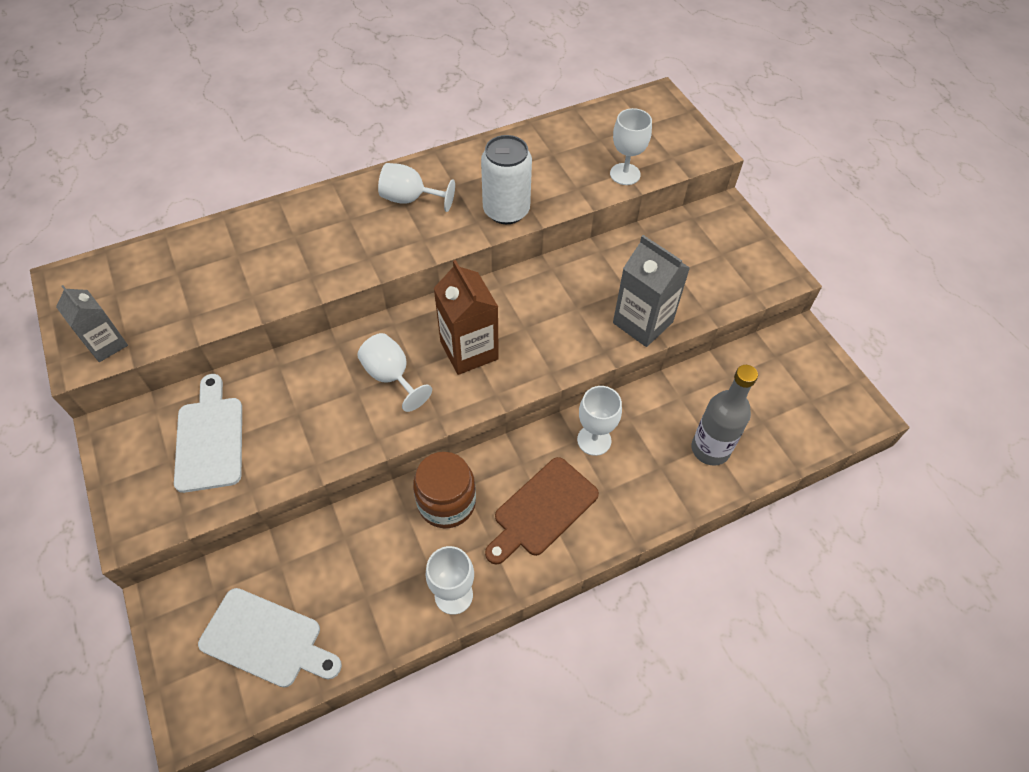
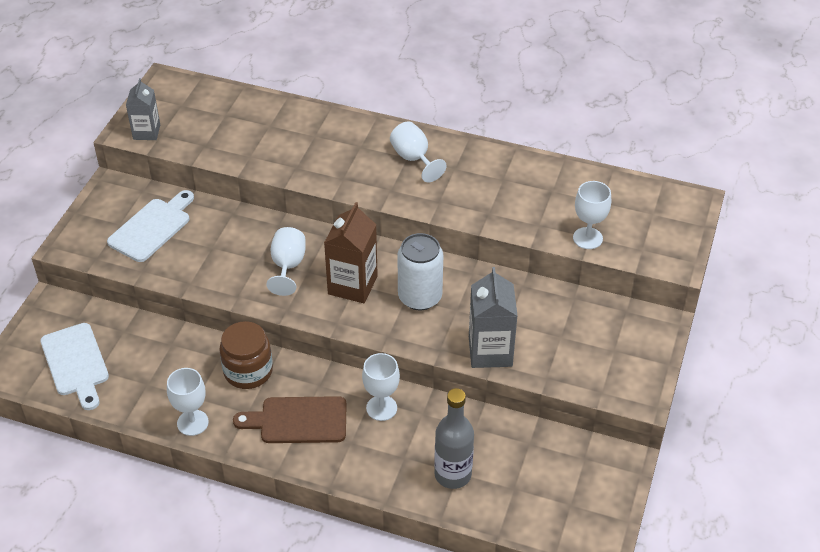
camera: 45 degrees right, 10 degrees down
white can [481,135,532,224] -> white can moved to [397,233,443,310]

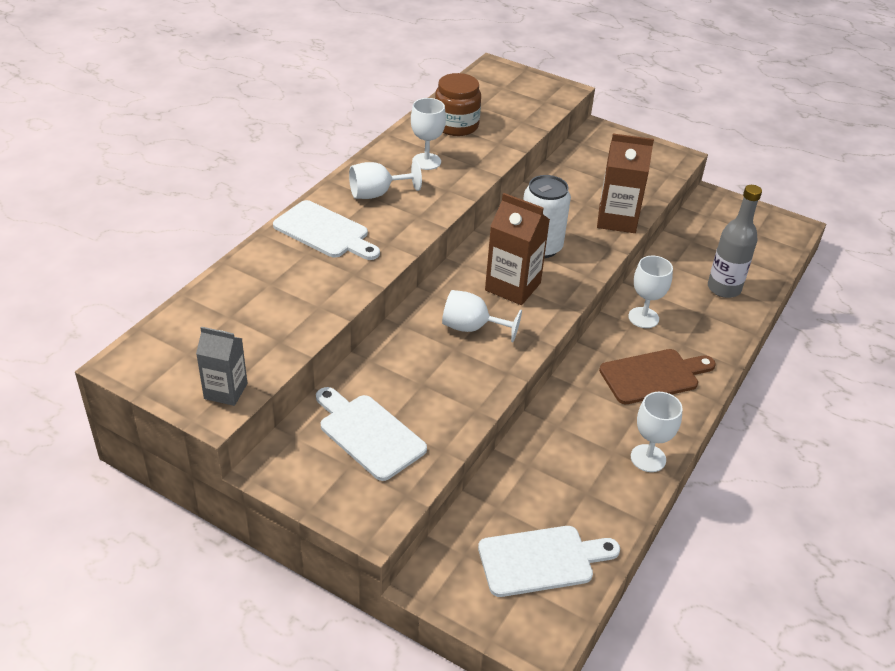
camera: 80 degrees left, 5 degrees down
brown jar [219,321,273,389] -> brown jar moved to [435,73,481,136]
brown cutting board [233,396,347,443] -> brown cutting board turned 120 degrees counterclockwise [599,349,716,404]
grey carton [469,267,518,368] -> brown carton [597,134,654,233]
white goblet [573,181,611,249] -> white goblet moved to [411,98,446,170]
none -> white cutting board [273,200,380,260]

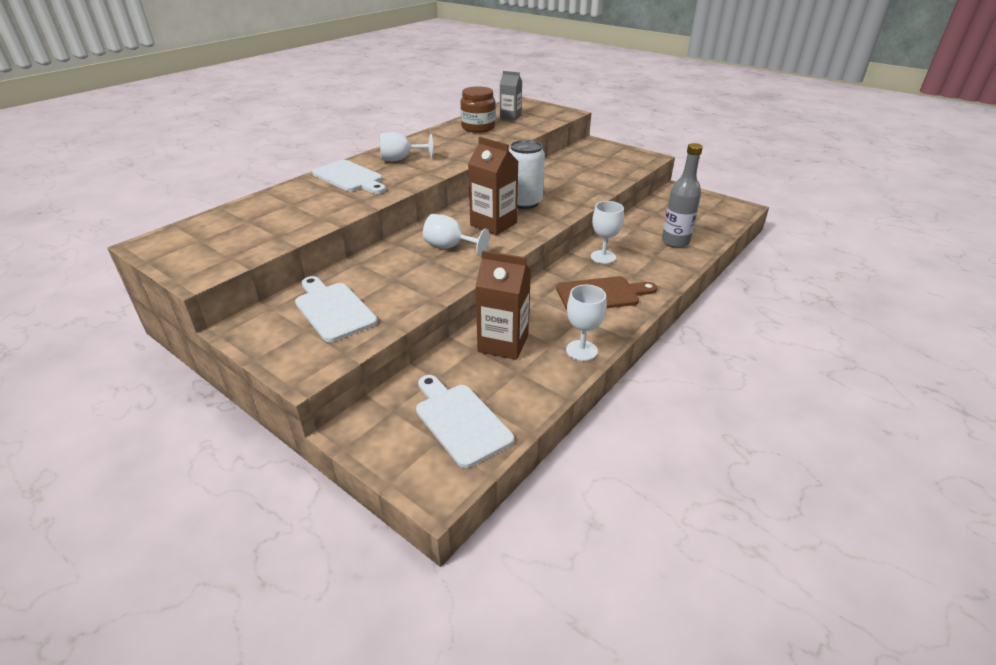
camera: 10 degrees right, 5 degrees down
grey carton [196,326,247,406] -> grey carton moved to [500,71,522,120]
white goblet [411,98,446,170] -> none
white cutting board [478,526,620,597] -> white cutting board turned 120 degrees counterclockwise [416,375,514,468]
brown carton [597,134,654,233] -> brown carton moved to [475,250,531,360]

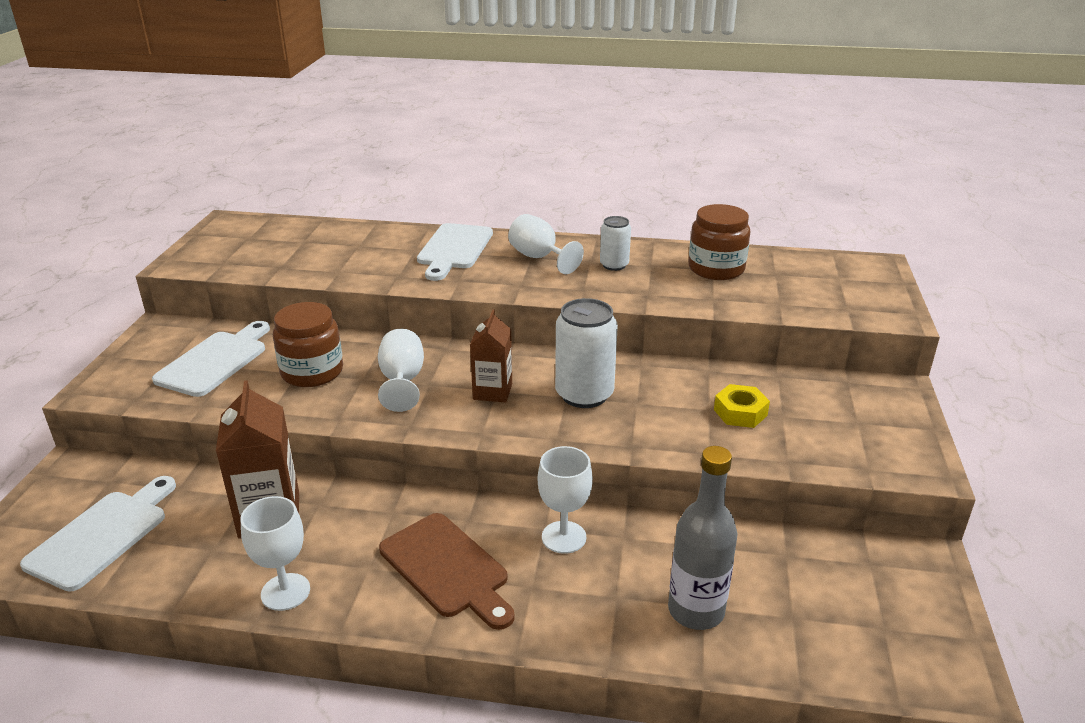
camera: 60 degrees right, 5 degrees down
brown carton [468,137,519,235] -> brown carton [470,310,512,403], size x0.65
grey carton [500,71,522,120] -> none
none -> brown jar [273,302,343,387]
none -> white can [600,216,631,271]
none -> yellow nut [714,384,770,428]

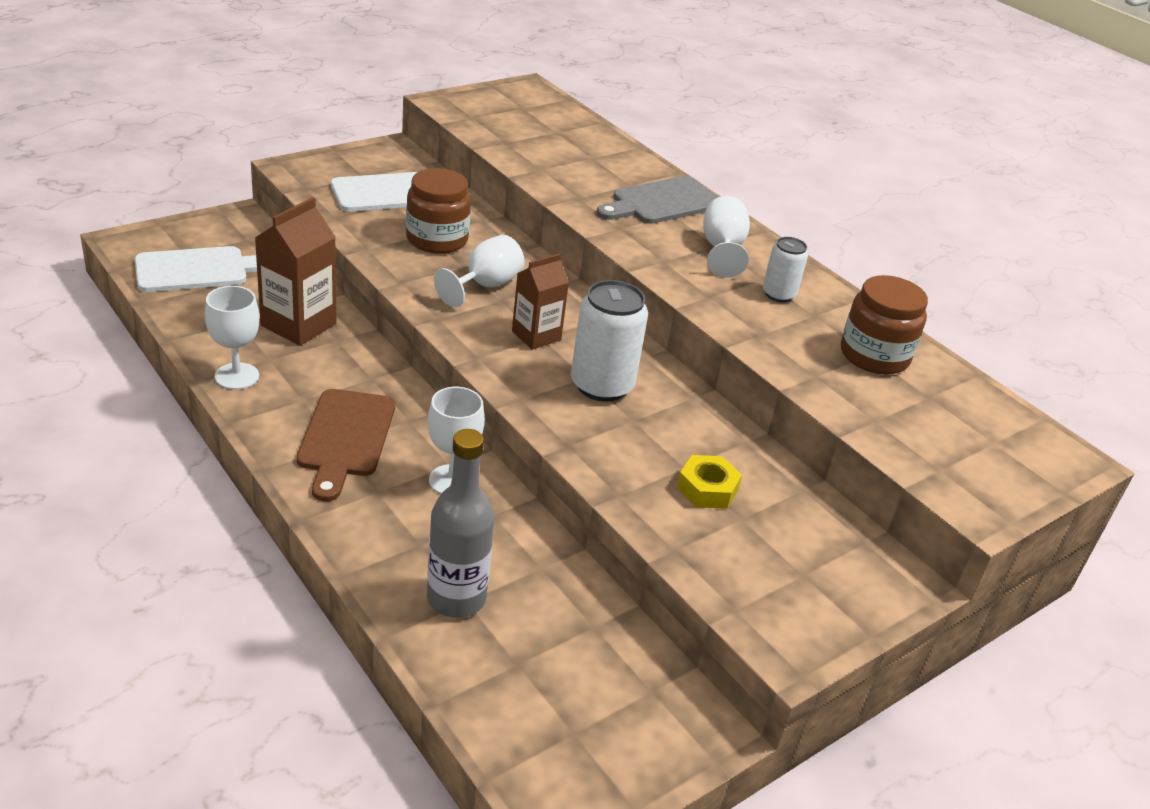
camera: 40 degrees right, 5 degrees up
white cutting board [417,223,493,281] -> grey cutting board [597,176,718,224]

